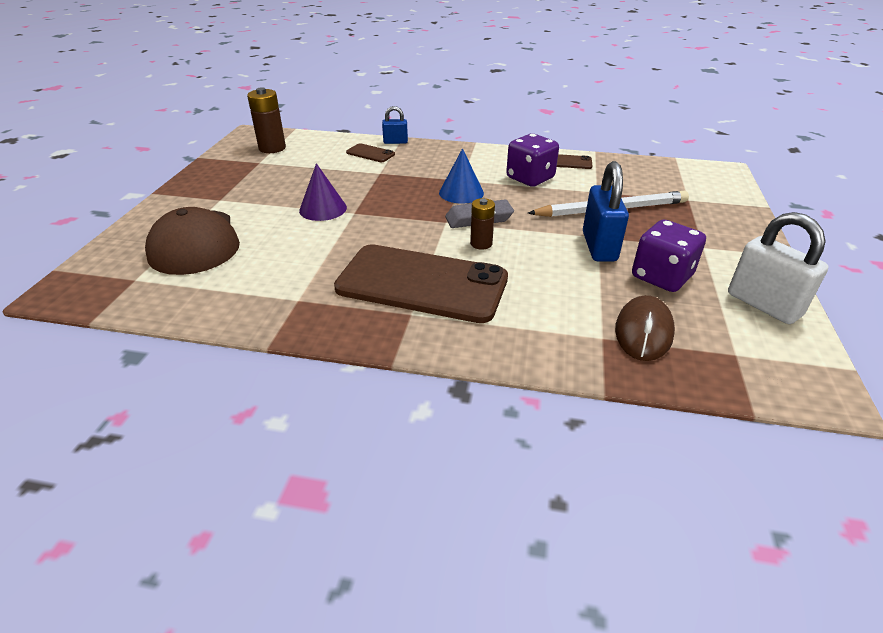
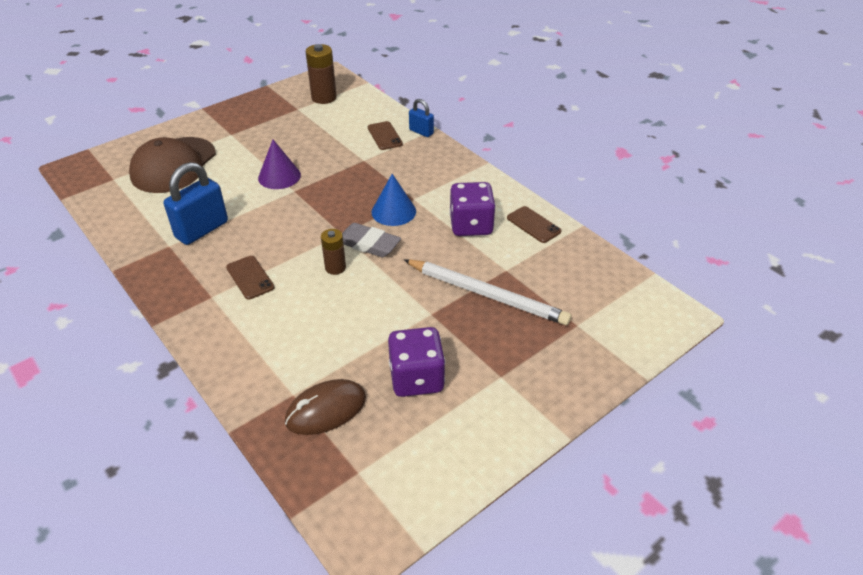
camera: 40 degrees right, 5 degrees up
brown phone [334,244,508,323] -> brown phone [226,256,275,299], size x0.41
blue padlock [583,161,629,262] -> blue padlock moved to [164,162,228,245]
white padlock [728,212,829,324] -> none

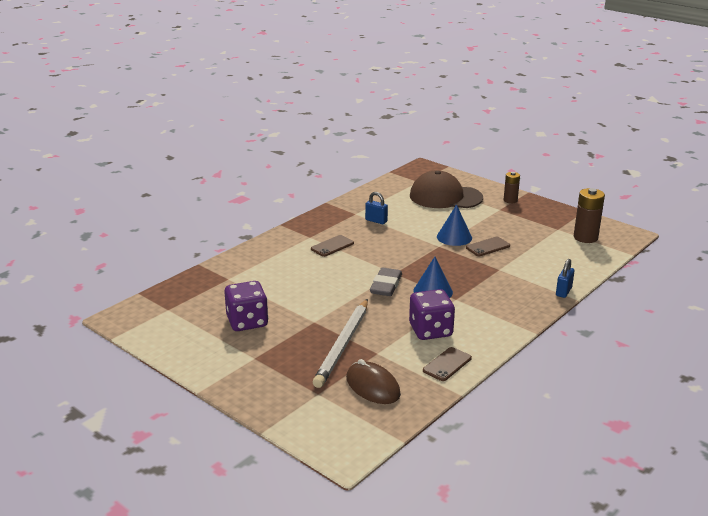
camera: 80 degrees right, 15 degrees down
blue padlock [164,162,228,245] -> blue padlock [365,192,388,224], size x0.55
purple cone [258,140,301,189] -> blue cone [437,204,472,246]
brown mouse [285,379,366,435] -> brown mouse moved to [346,359,401,404]
brown battery [321,229,346,275] -> brown battery moved to [504,172,520,203]
brown phone [368,121,403,150] -> brown phone moved to [466,237,510,256]

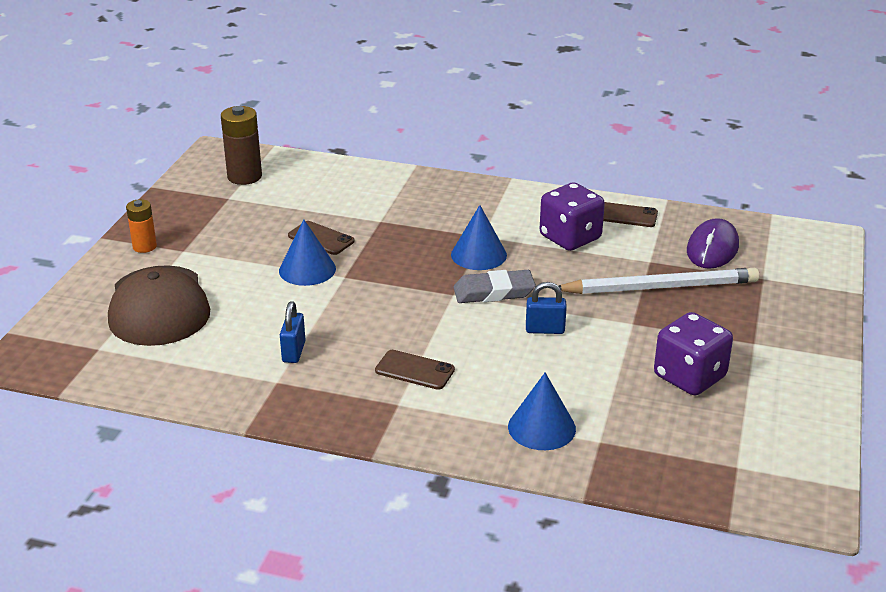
camera: 115 degrees left, 5 degrees up
brown mouse [346,359,401,404] -> purple mouse [687,218,739,269]
brown battery [504,172,520,203] -> orange battery [126,199,157,253]
blue padlock [556,259,575,298] -> blue padlock moved to [526,282,567,334]
none -> blue cone [508,372,576,450]

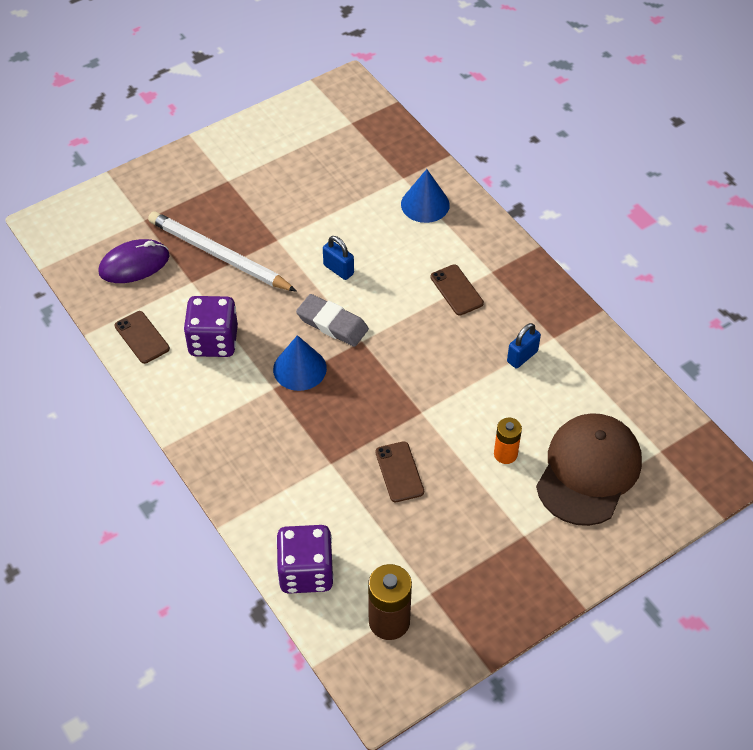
camera: 140 degrees left, 20 degrees up
orange battery [126,199,157,253] -> orange battery moved to [494,418,522,464]
blue cone [279,219,336,286] -> none
purple dice [654,312,733,395] -> purple dice moved to [276,525,334,594]

